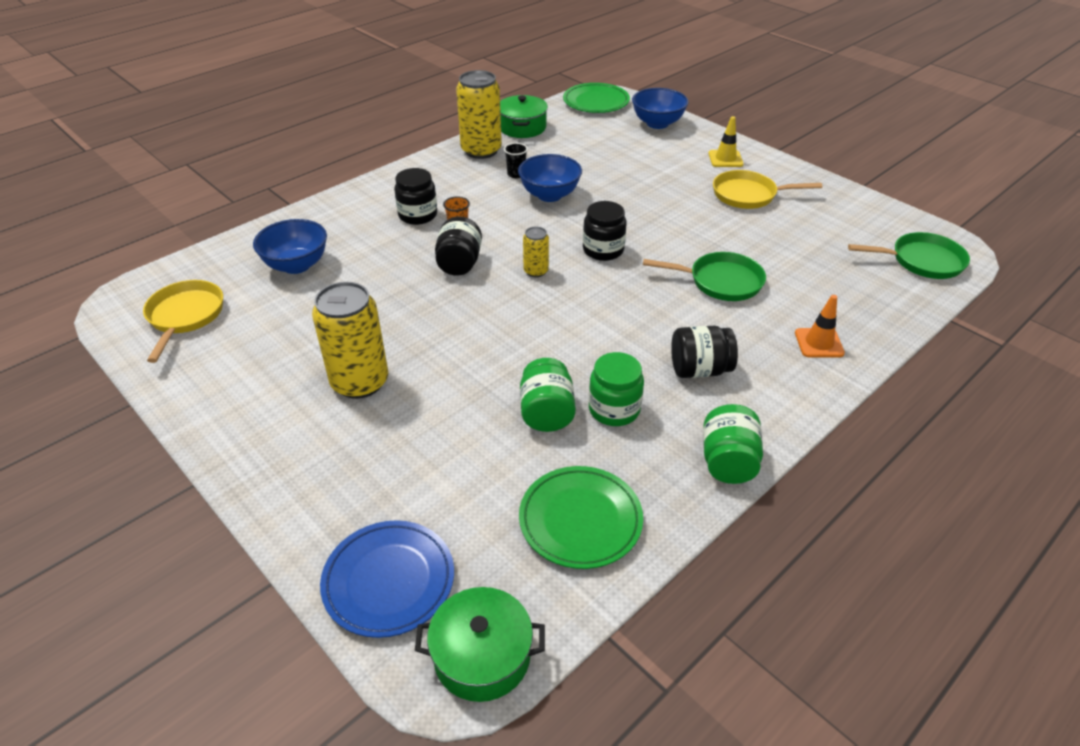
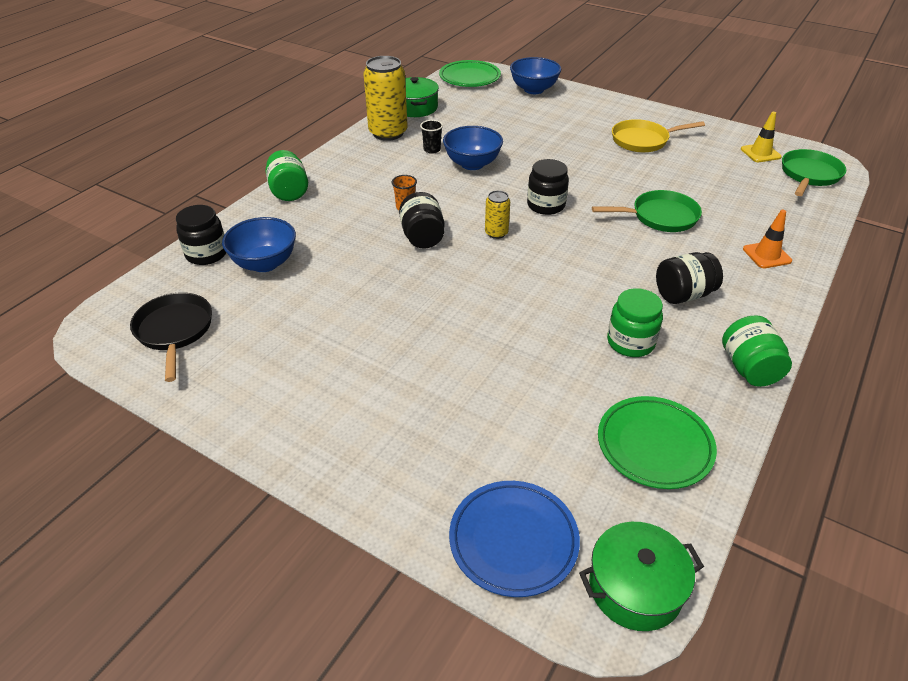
camera: 15 degrees left, 0 degrees up
yellow pan [143,280,223,363] -> black pan [130,292,212,382]
yellow can [312,282,388,399] -> none
black jar [394,168,437,225] -> black jar moved to [176,205,226,265]
green jar [520,358,576,432] -> green jar moved to [266,150,308,201]
yellow traffic cone [708,116,744,167] -> yellow traffic cone moved to [741,112,782,162]
green pan [848,232,970,279] -> green pan turned 45 degrees counterclockwise [782,149,846,196]

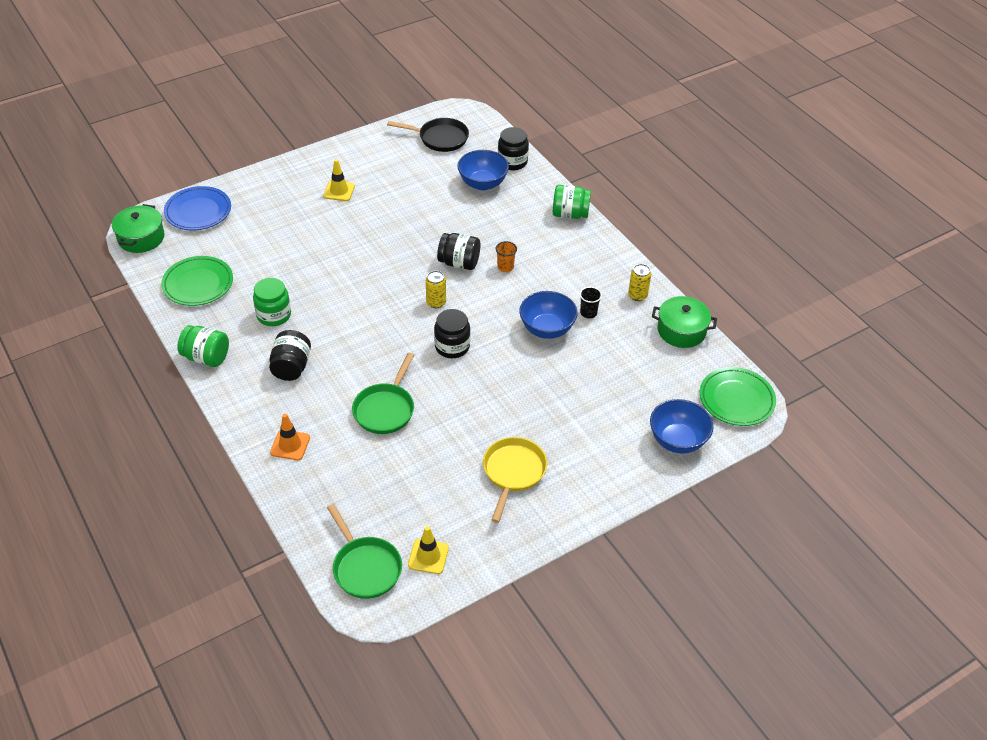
camera: 115 degrees right, 5 degrees up
yellow can [363,56,407,141] -> yellow can [628,264,651,301], size x0.50
none -> yellow traffic cone [323,159,355,201]

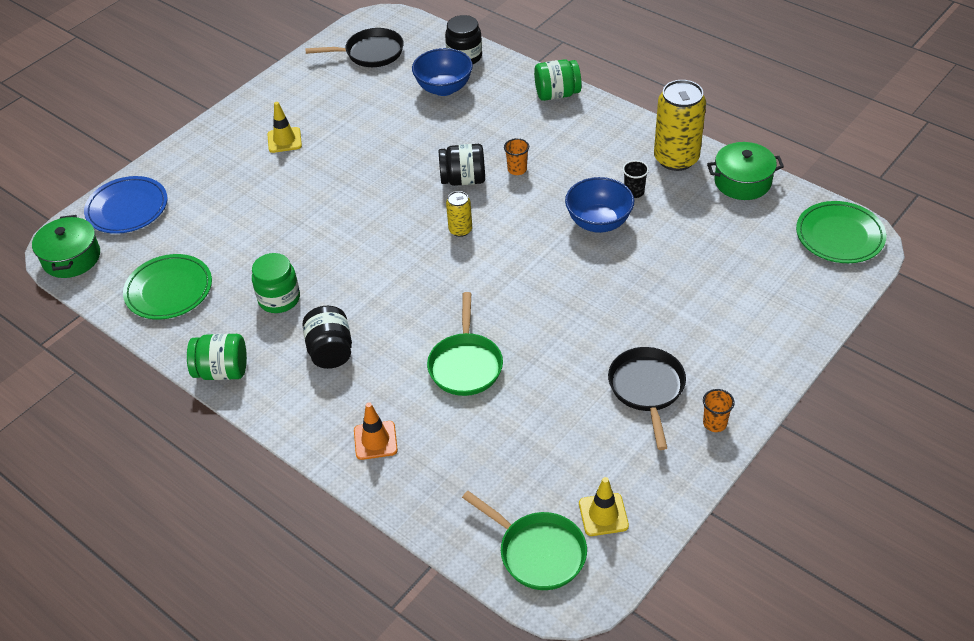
camera: 15 degrees left, 0 degrees up
black jar [434,309,470,358] -> none
yellow pan [483,437,547,523] -> black pan [608,347,686,450]
yellow can [628,264,651,301] -> yellow can [654,80,706,171], size x1.99
blue bowl [650,399,713,454] -> none
none -> orange cup [703,389,735,432]

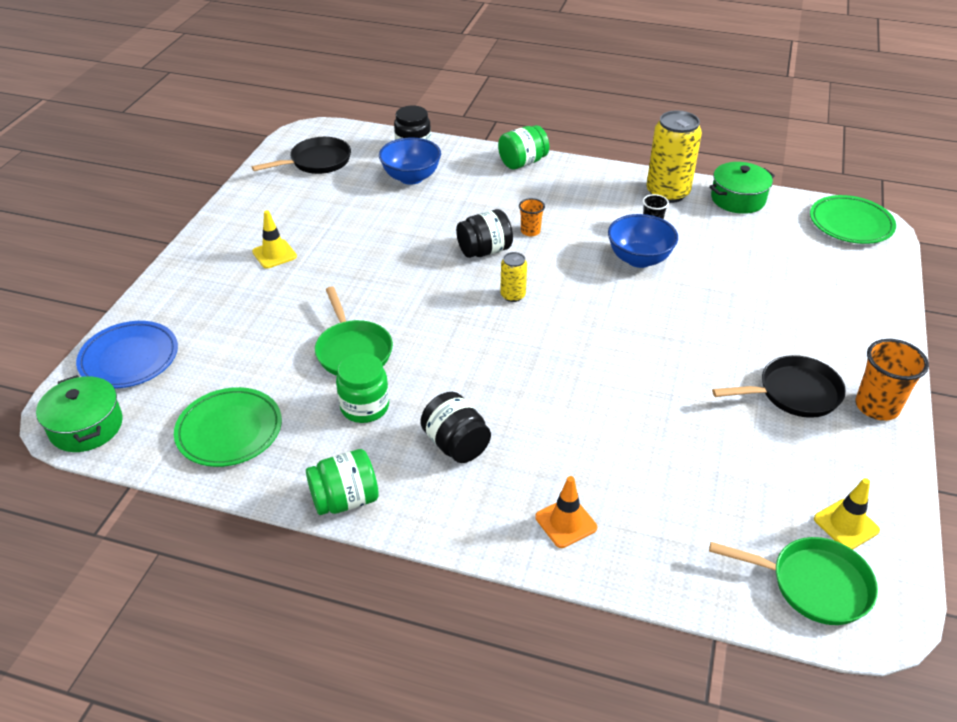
camera: 25 degrees left, 5 degrees down
green pan [427,292,503,396] -> green pan moved to [315,287,393,376]
black pan [608,347,686,450] -> black pan turned 105 degrees clockwise [712,355,846,418]
orange cup [703,389,735,432] -> orange cup [856,339,929,421], size x1.76

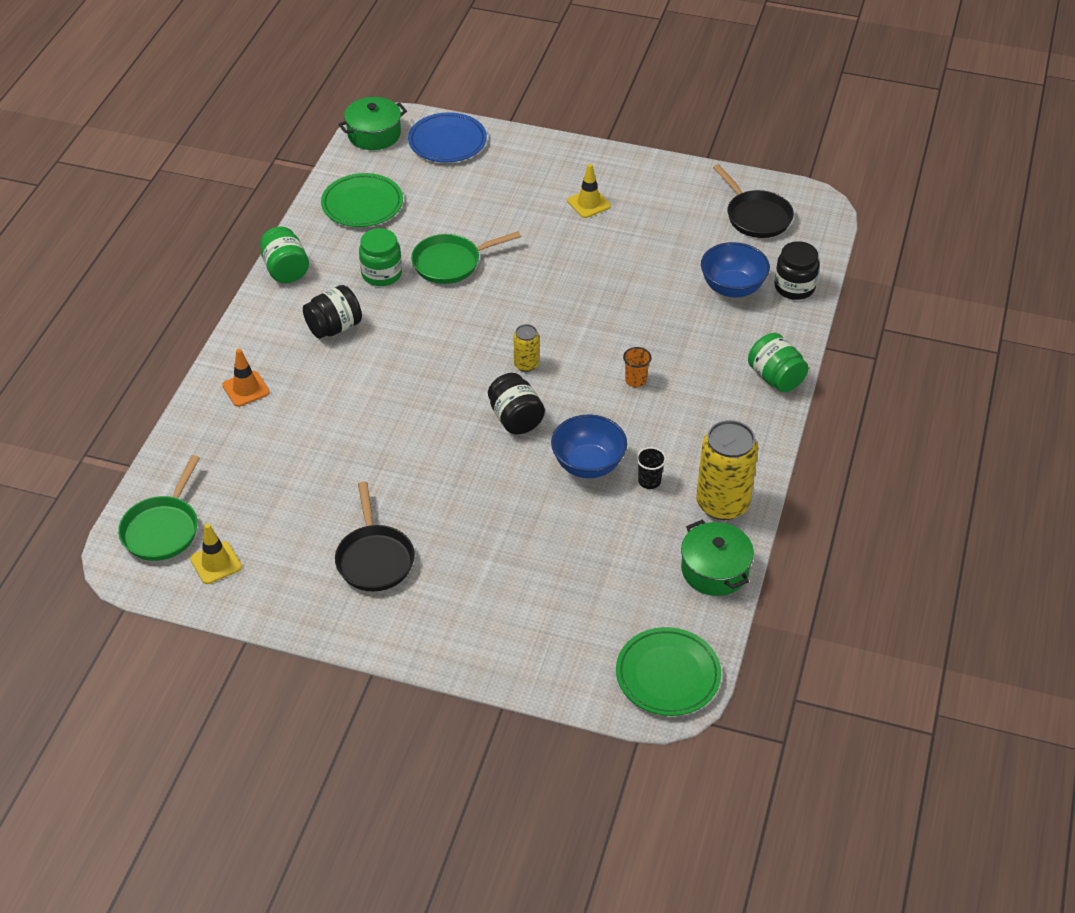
camera: 90 degrees right, 5 degrees up
black jar [456,209,513,258] -> black jar moved to [488,373,545,434]
orange cup [856,339,929,421] -> none

